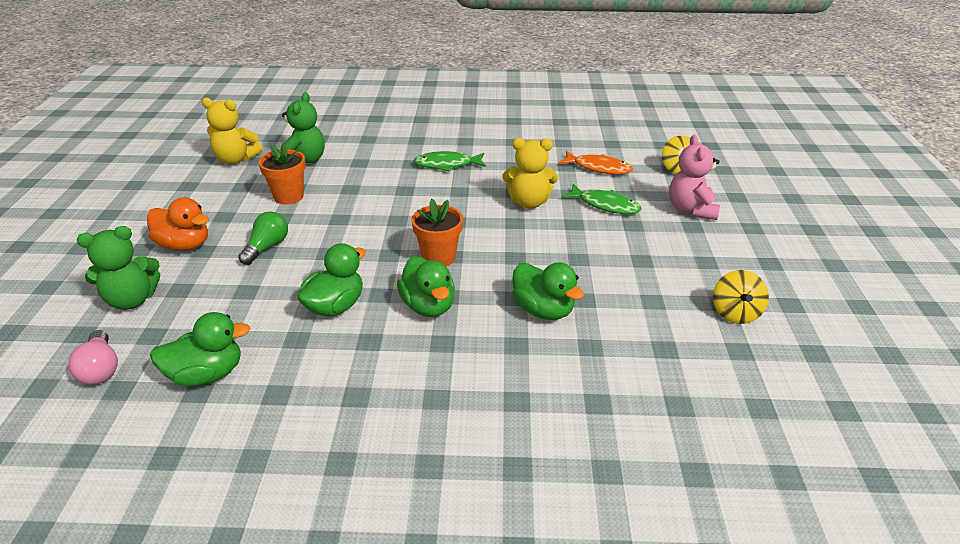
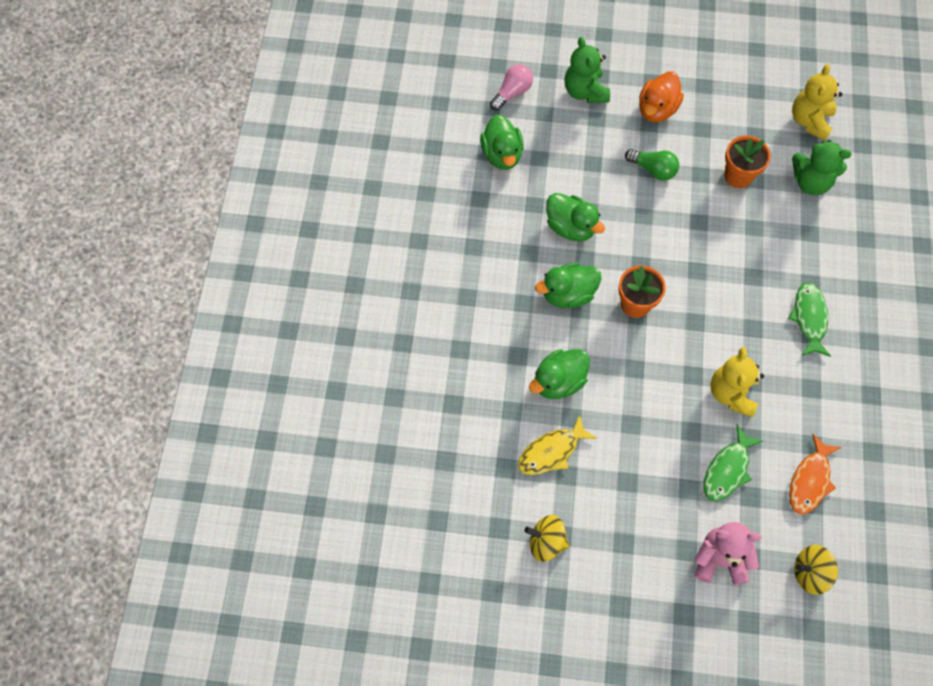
camera: 95 degrees right, 30 degrees up
pink light bulb [68,330,118,385] -> pink light bulb turned 150 degrees clockwise [490,64,533,111]
none -> yellow fish [518,414,597,475]

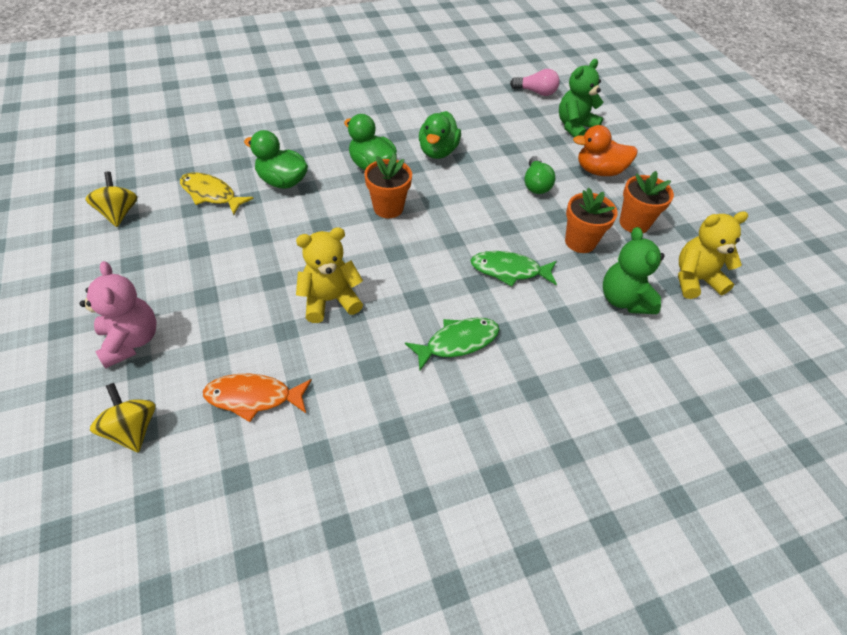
camera: 60 degrees right, 15 degrees down
green duck [480,114,524,170] -> none
green fish [703,425,763,501] -> green fish moved to [470,251,557,287]
none -> orange flower pot [619,171,674,233]

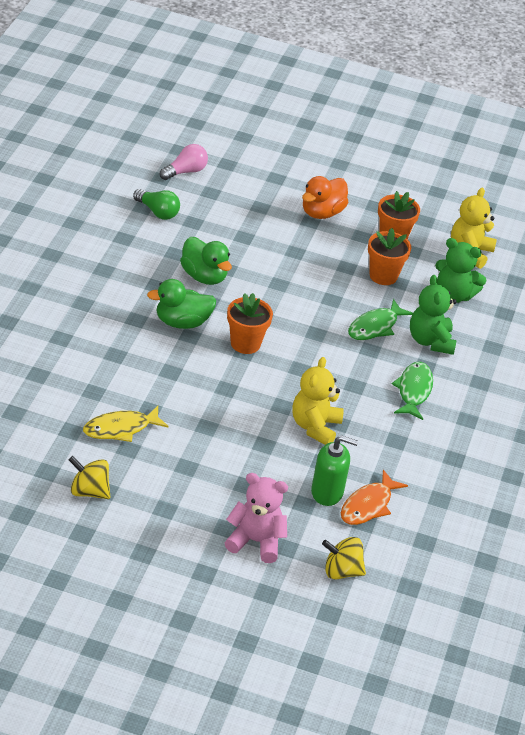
camera: 55 degrees left, 10 degrees down
green duck [244,130,308,189] -> none
green light bulb [524,156,556,194] -> green light bulb moved to [133,189,180,220]
green teddy bear [559,59,603,137] -> green teddy bear moved to [410,275,457,355]
none -> green soap dispenser [311,435,358,506]

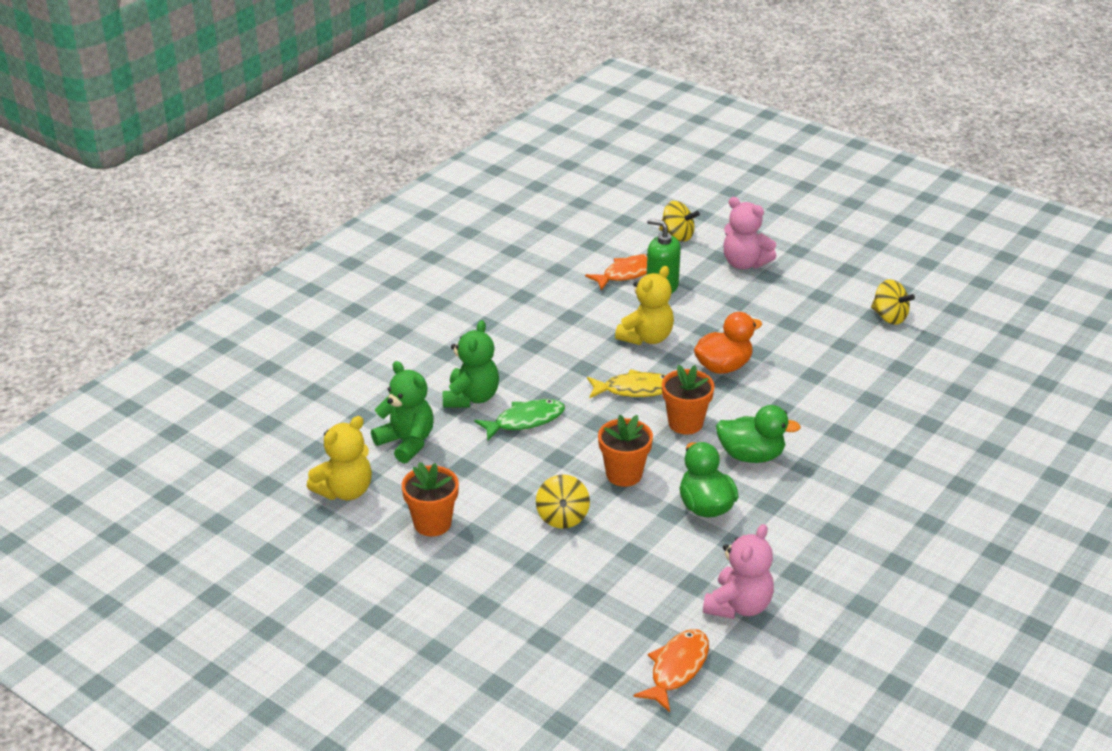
camera: 155 degrees left, 5 degrees down
yellow fish [83,406,169,442] -> yellow fish moved to [587,369,666,398]
green light bulb [133,189,180,220] -> pink teddy bear [703,524,774,619]
pink light bulb [160,144,208,180] -> orange fish [633,629,709,712]
orange duck [302,176,348,219] -> orange duck moved to [694,312,762,374]
orange flower pot [368,228,411,285] -> orange flower pot moved to [598,415,653,487]
green fish [392,362,433,420] -> none
none -> yellow spinning top [536,474,590,529]

